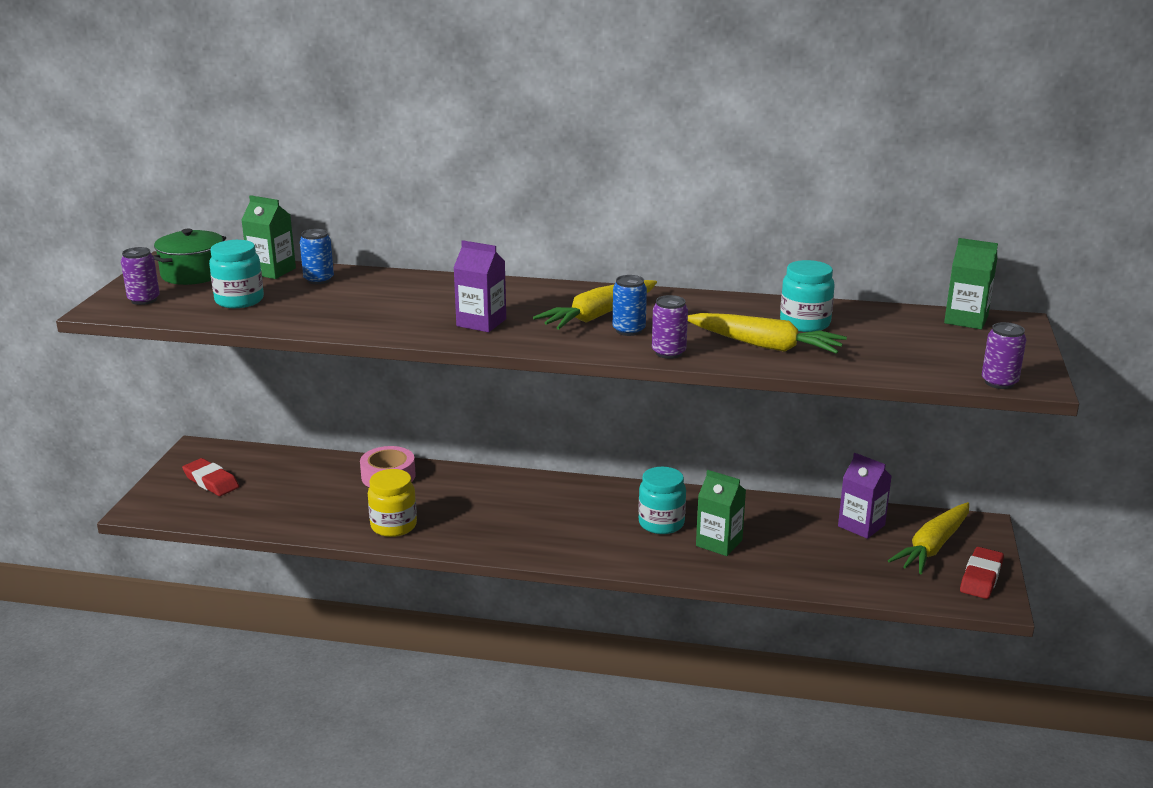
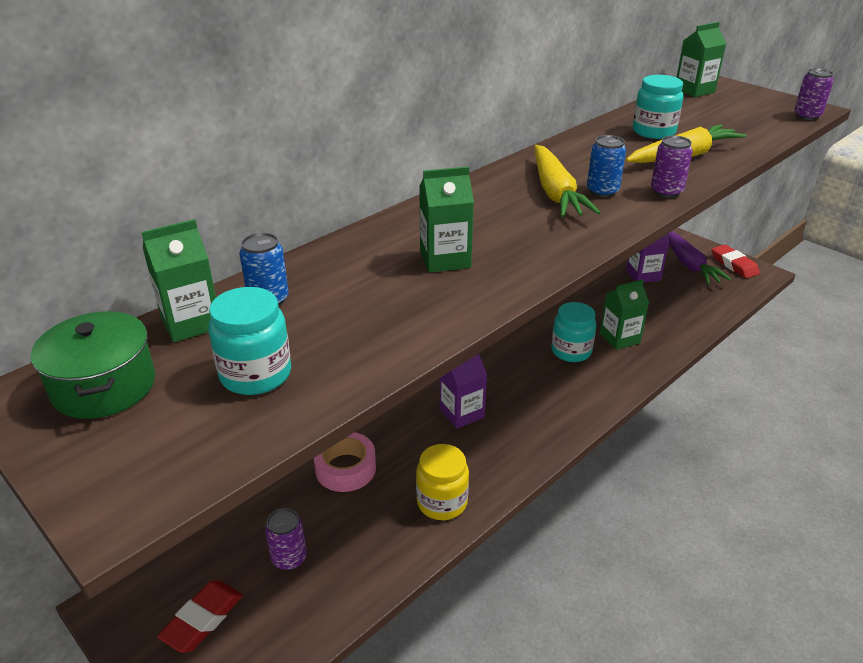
camera: 55 degrees left, 10 degrees up
purple can [121,247,160,305] -> purple can moved to [265,508,307,571]
red eraser [182,458,239,496] -> red eraser turned 45 degrees counterclockwise [157,581,243,653]
purple carton [454,240,506,332] -> purple carton moved to [440,354,487,429]
yellow carrot [888,502,969,574] -> purple carrot [668,231,732,285]
none -> green carton [419,166,474,272]

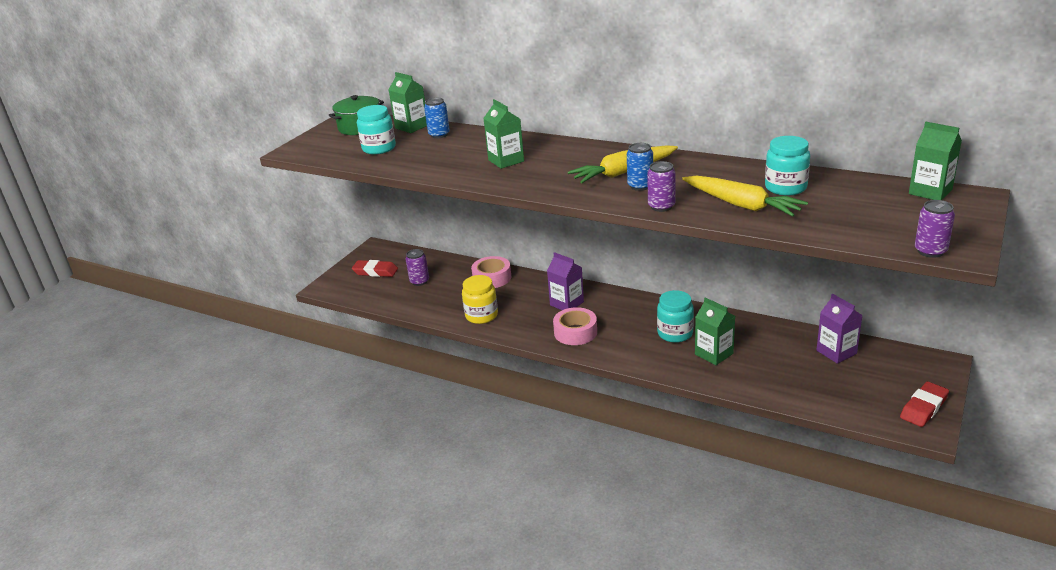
camera: 75 degrees right, 5 degrees down
purple carrot [668,231,732,285] -> none
none -> pink tape [553,307,597,345]

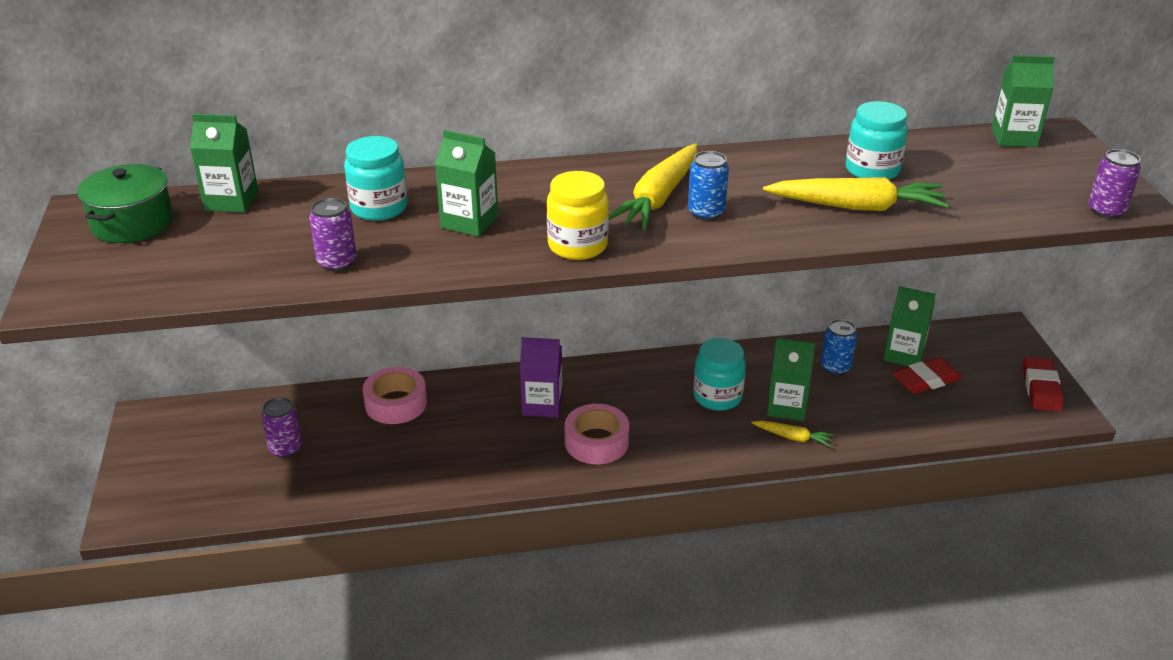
camera: 40 degrees left, 5 degrees up
red eraser [352,260,398,277] -> red eraser moved to [892,358,962,394]
turquoise jar [357,105,396,154] -> turquoise jar moved to [344,136,408,221]
blue can [424,98,450,138] -> blue can moved to [821,319,857,375]
yellow jar [462,275,498,324] -> yellow jar moved to [547,171,609,260]
purple can [647,161,676,212] -> purple can moved to [309,198,357,272]
purple carton [816,294,863,364] -> green carton [883,286,936,366]
none -> yellow carrot [752,421,834,447]

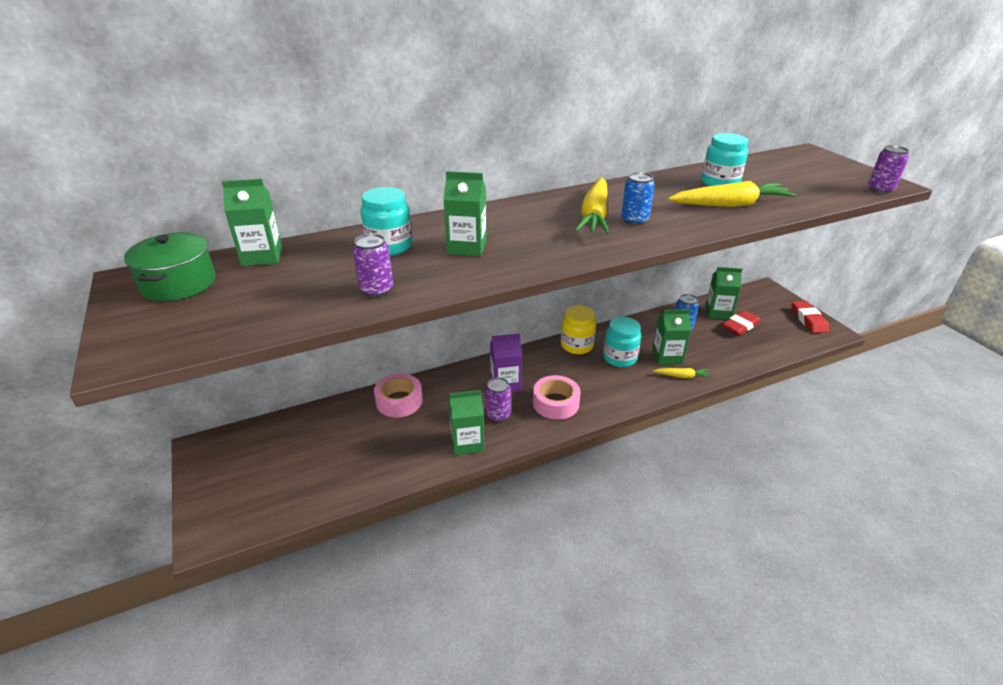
camera: 15 degrees left, 0 degrees up
purple can [261,397,302,458] -> purple can moved to [485,377,511,422]
yellow jar [547,171,609,260] -> yellow jar moved to [561,305,596,354]
green carton [992,55,1055,147] -> green carton moved to [449,390,484,455]

